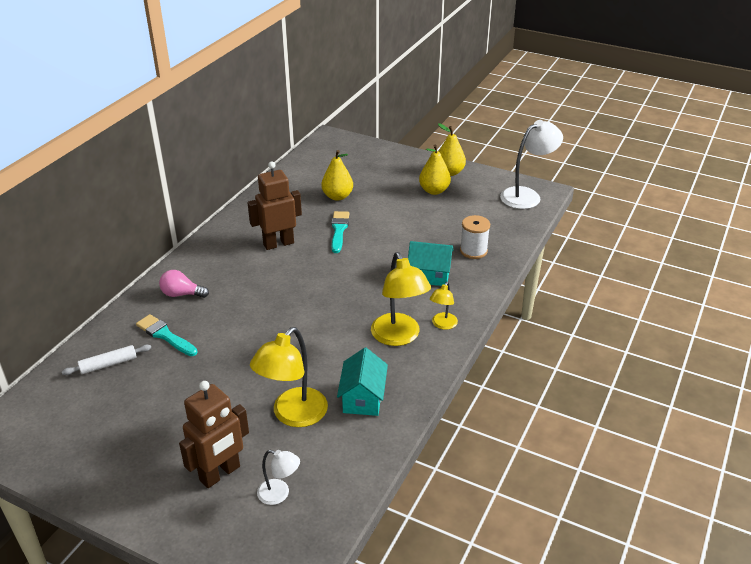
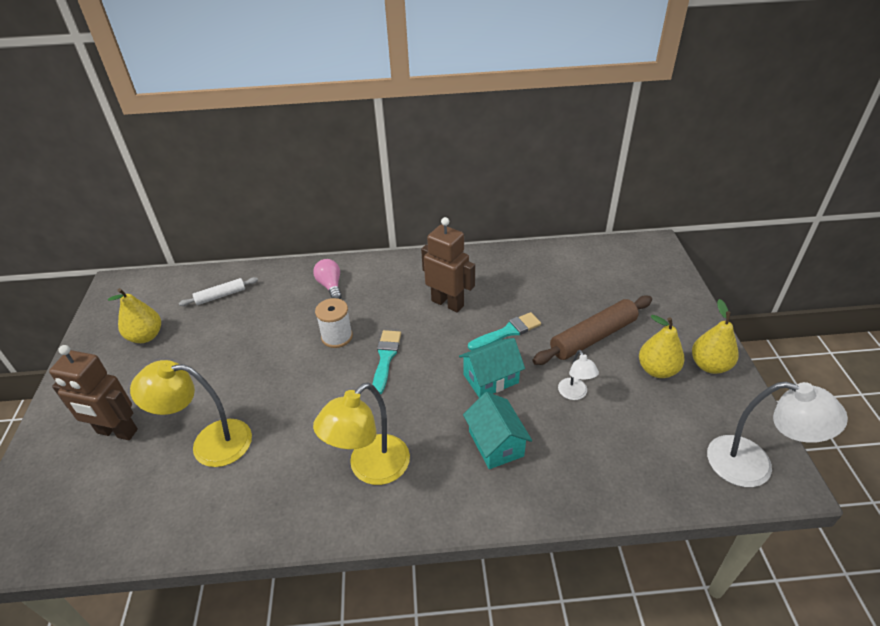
camera: 60 degrees right, 5 degrees up
white rolling pin [62,345,151,375] -> white rolling pin turned 60 degrees counterclockwise [179,277,258,306]
turquoise brush [136,314,197,356] -> turquoise brush moved to [373,330,401,394]
white lamp [257,450,300,505] -> white lamp moved to [558,350,599,400]
yellow pear [321,150,353,201] -> yellow pear moved to [108,288,161,343]
turquoise house [337,347,388,416] -> turquoise house moved to [459,338,525,398]
yellow lamp [430,282,458,330] -> none
white spool [460,215,490,259] -> white spool moved to [315,298,353,348]
none -> brown rolling pin [533,296,652,365]

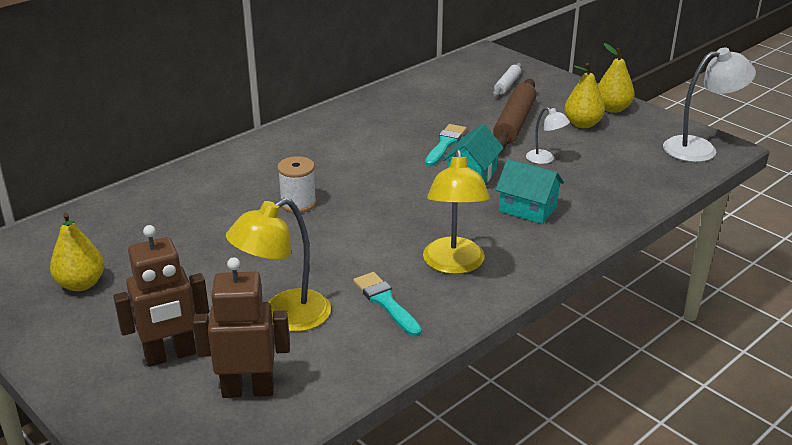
camera: 40 degrees left, 10 degrees down
white rolling pin [179,277,258,306] -> white rolling pin moved to [493,63,522,97]
pink light bulb [313,259,342,299] -> none
turquoise brush [373,330,401,394] -> turquoise brush moved to [353,272,422,337]
brown robot [421,217,475,313] -> brown robot moved to [193,257,290,398]

